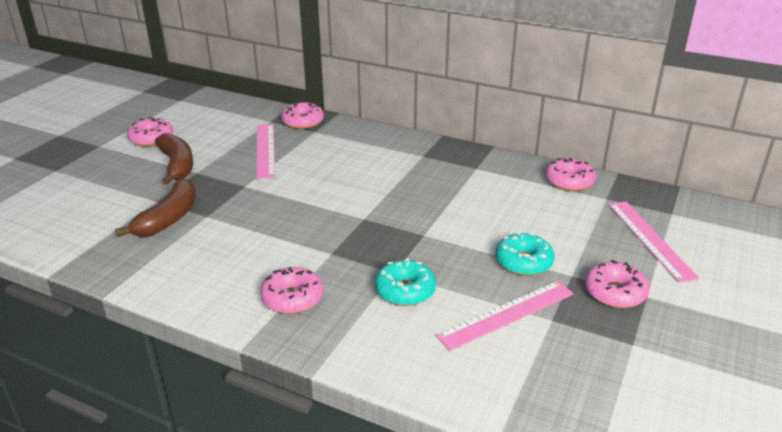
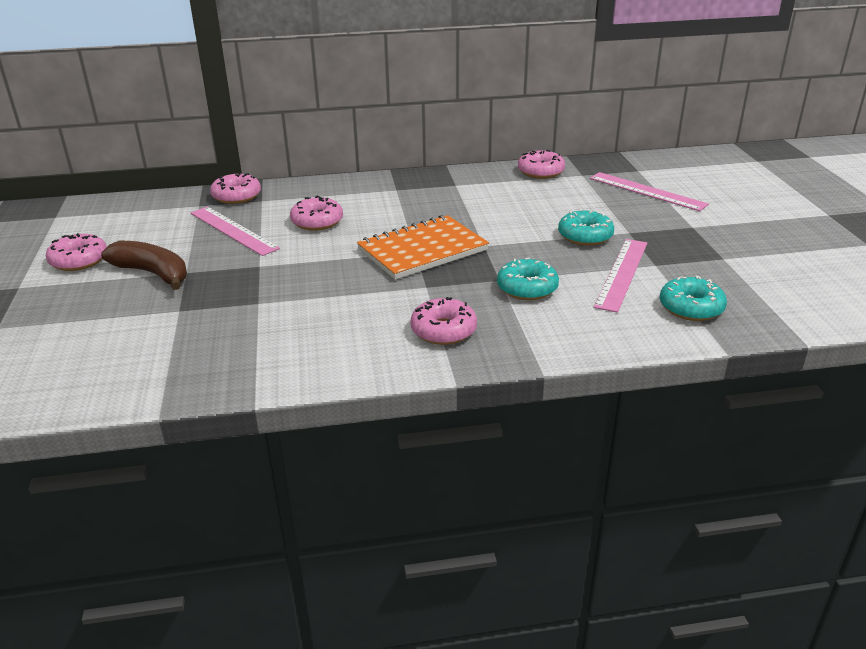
camera: 35 degrees left, 0 degrees up
brown banana [115,179,196,237] -> none
pink donut [585,260,649,308] -> pink donut moved to [290,196,343,231]
none -> orange notebook [357,215,489,280]
none -> turquoise donut [659,275,727,321]

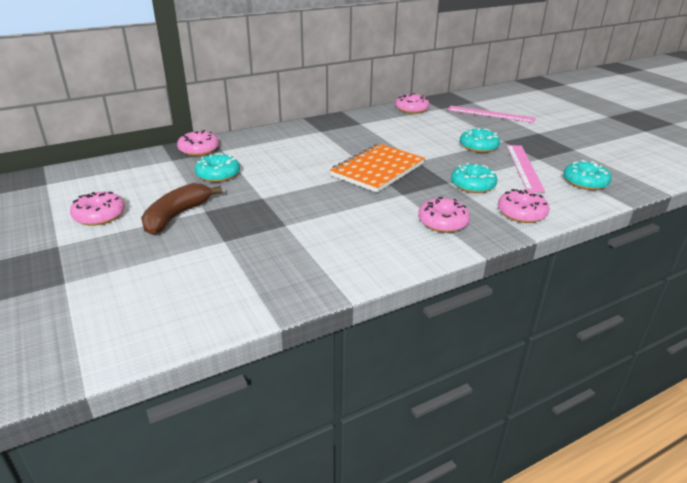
camera: 20 degrees left, 0 degrees up
brown banana [101,241,187,290] -> brown banana turned 75 degrees counterclockwise [141,183,222,235]
pink ruler [190,207,280,256] -> turquoise donut [195,153,240,182]
pink donut [290,196,343,231] -> pink donut moved to [498,189,550,223]

